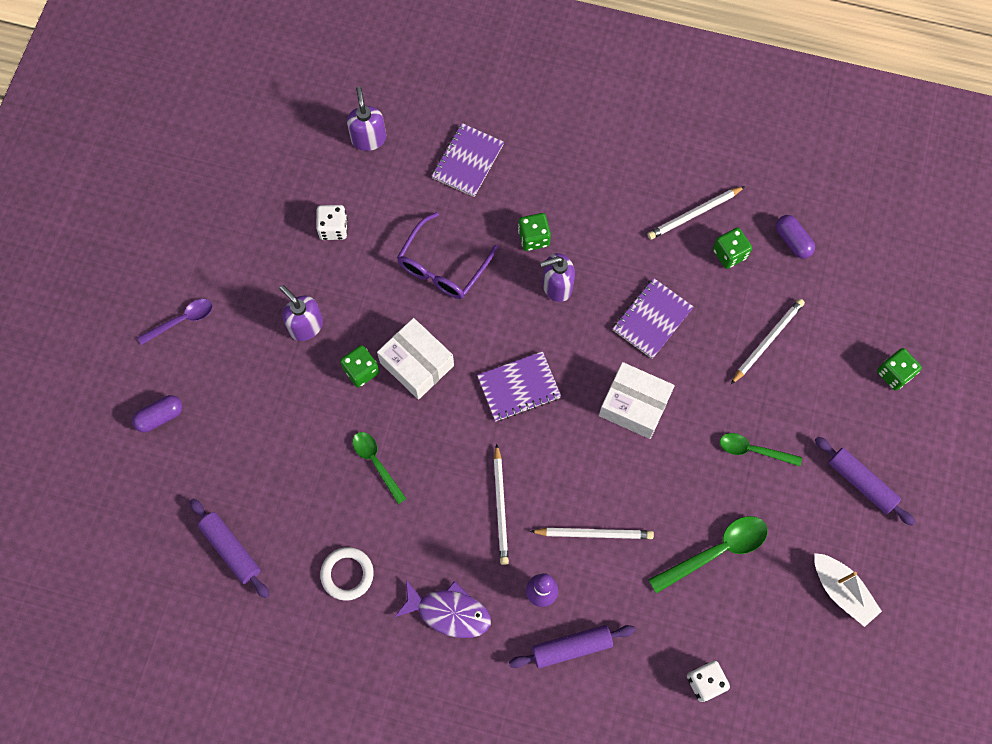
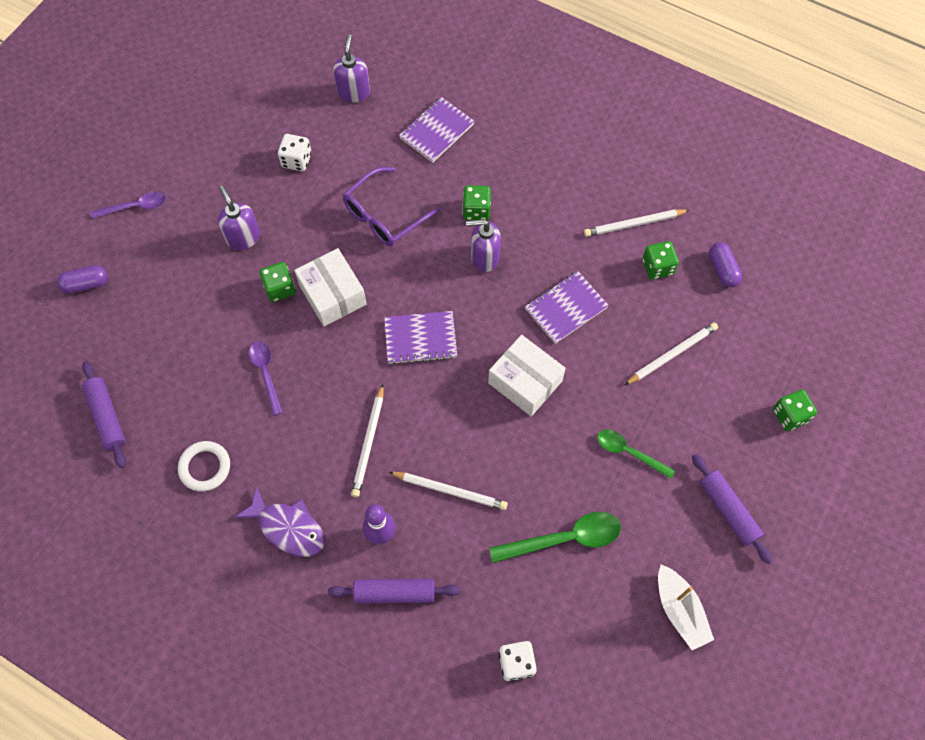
camera: 15 degrees right, 5 degrees down
green spoon [353,432,406,504] -> purple spoon [249,341,283,416]

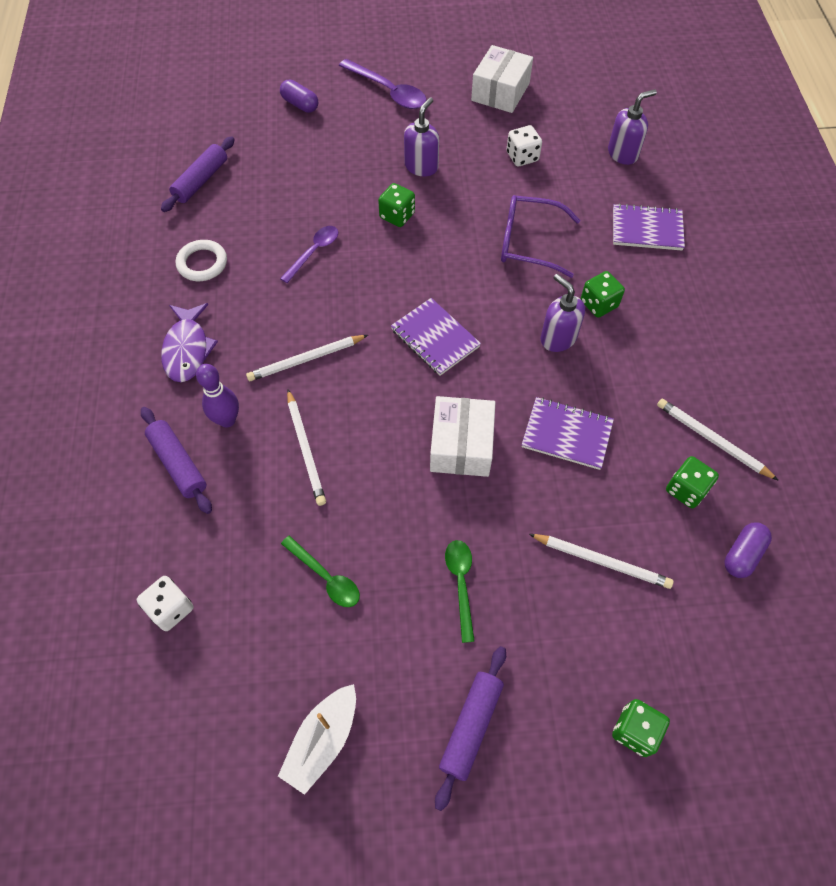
camera: 55 degrees right, 5 degrees down
purple spoon [91,191,166,219] -> purple spoon [339,59,427,109], size x1.53
white box [294,248,367,326] -> white box moved to [471,45,533,113]
green spoon [489,512,621,563] -> green spoon [281,535,360,607], size x0.65

